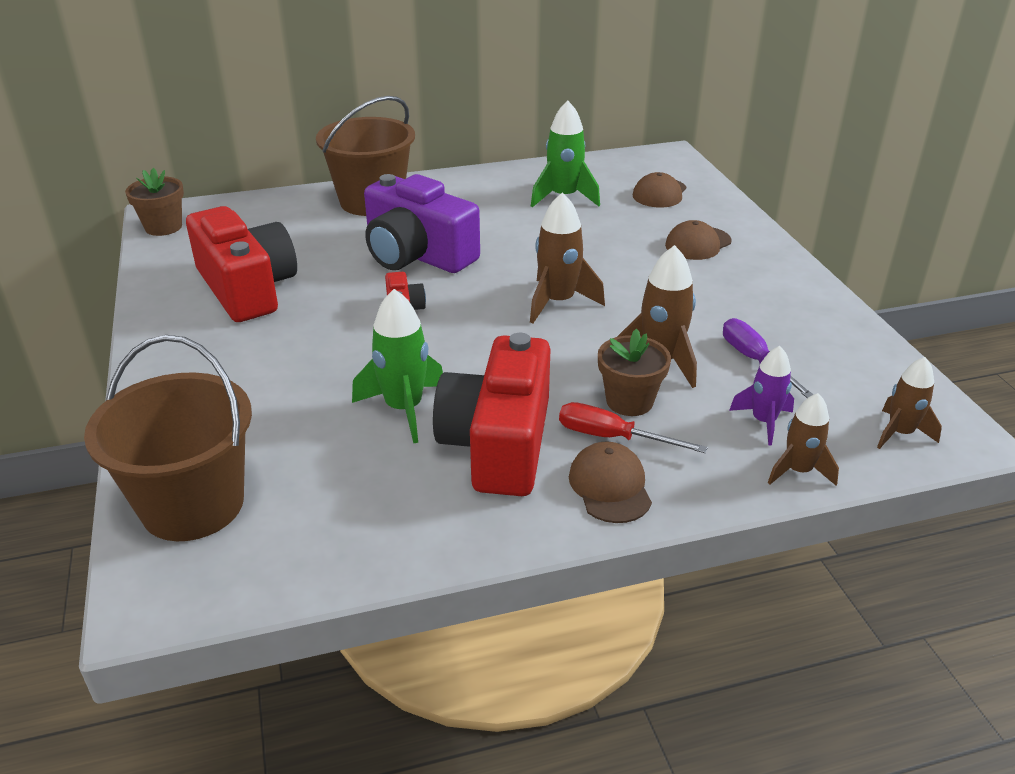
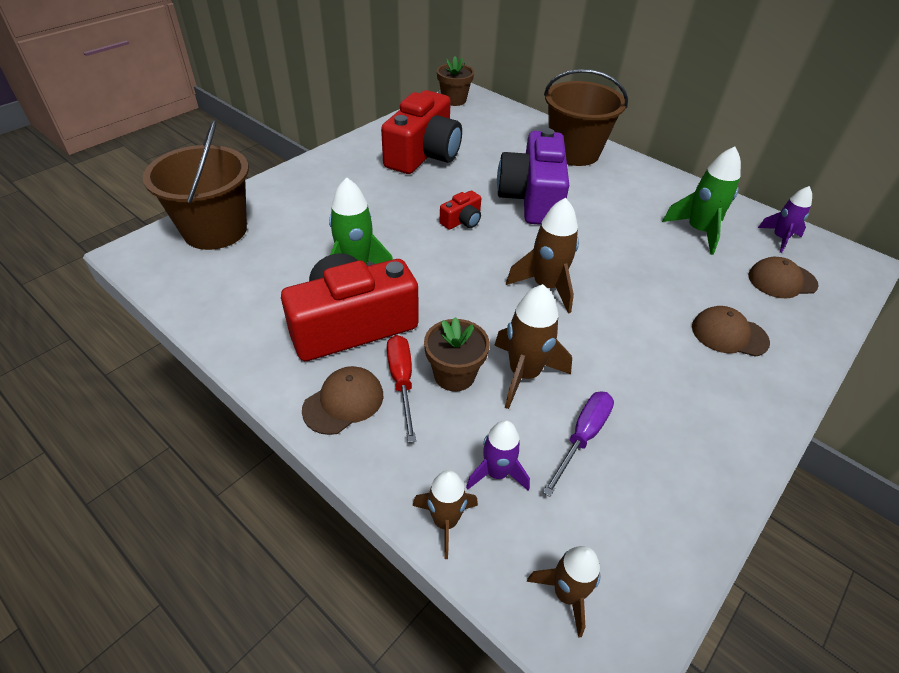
camera: 55 degrees right, 10 degrees up
none -> purple rocket [758,186,812,253]

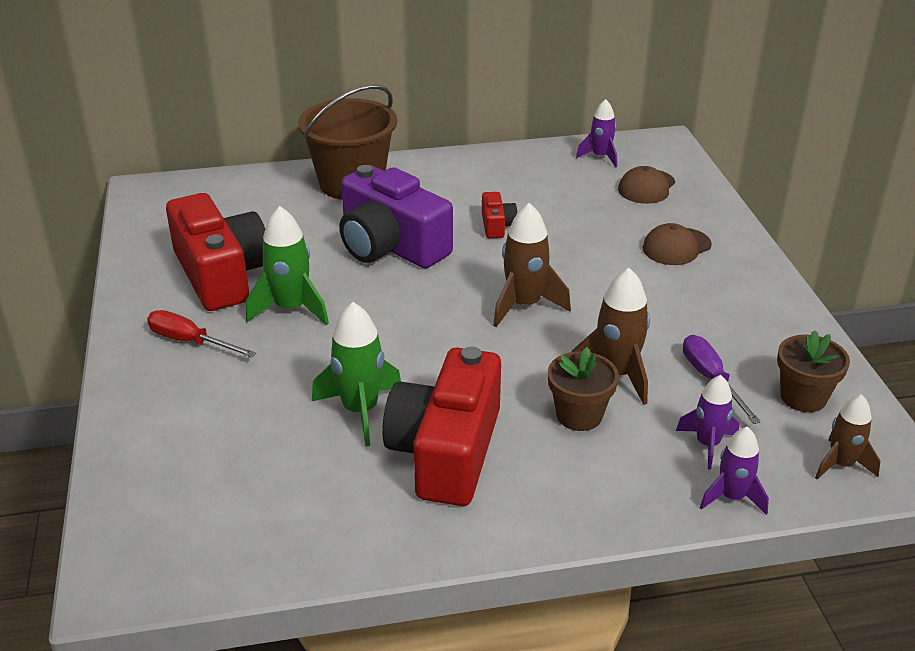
camera: 50 degrees left, 10 degrees down
brown bucket [143,120,249,250] -> none
brown cap [302,366,383,435] -> none
red screwdriver [387,335,416,443] -> red screwdriver moved to [147,310,256,358]
brown rocket [413,470,478,559] -> purple rocket [700,427,769,515]
brown flower pot [437,57,474,106] -> brown flower pot moved to [777,330,850,412]
red camera [440,190,481,230] -> red camera moved to [482,192,518,238]
green rocket [662,147,741,255] -> green rocket moved to [246,206,329,326]

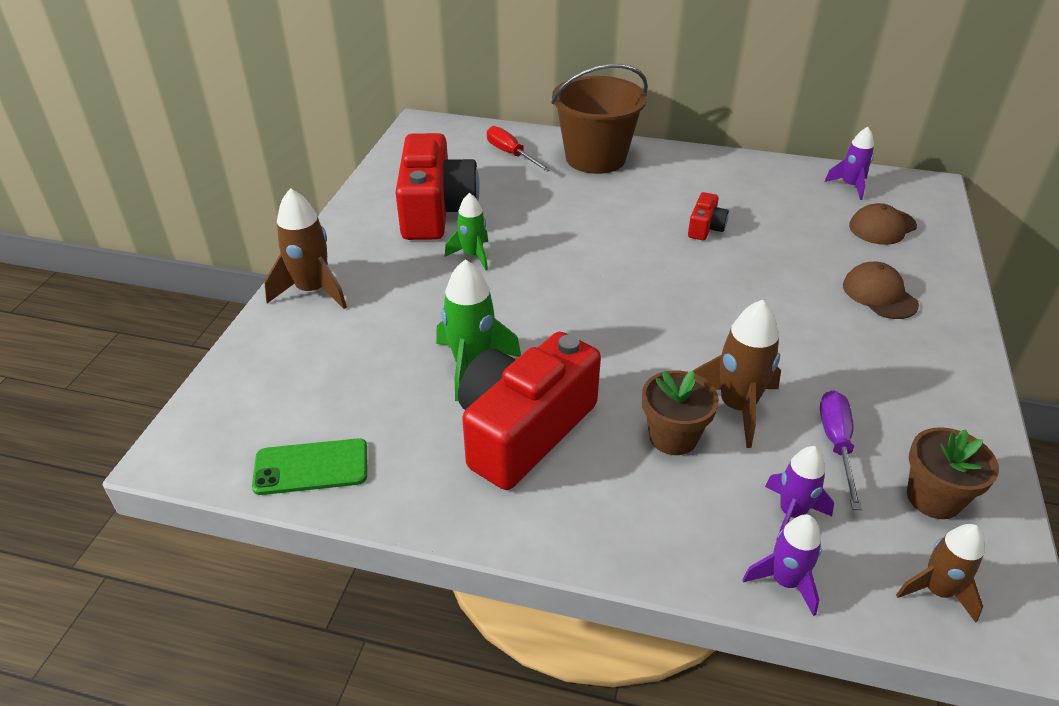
camera: 25 degrees right, 5 degrees up
red screwdriver [147,310,256,358] -> red screwdriver moved to [487,126,551,172]
green rocket [246,206,329,326] -> green rocket [445,193,488,270], size x0.65
purple camera [339,165,453,268] -> none
brown rocket [493,203,571,327] -> brown rocket moved to [264,188,347,309]
brown cap [643,223,712,265] -> brown cap turned 75 degrees clockwise [843,262,919,319]
none -> green phone [252,438,367,495]

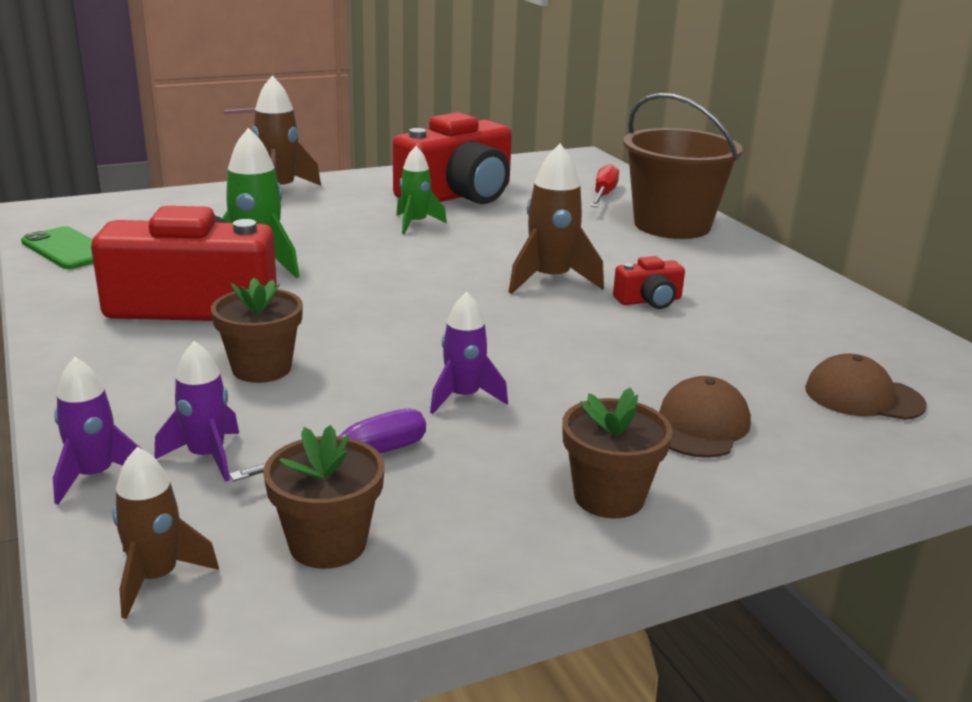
camera: 50 degrees right, 15 degrees down
brown rocket [694,300,781,448] -> brown rocket moved to [508,144,604,294]
purple rocket [824,127,874,200] -> purple rocket moved to [430,292,508,414]
none -> brown flower pot [562,387,673,518]

